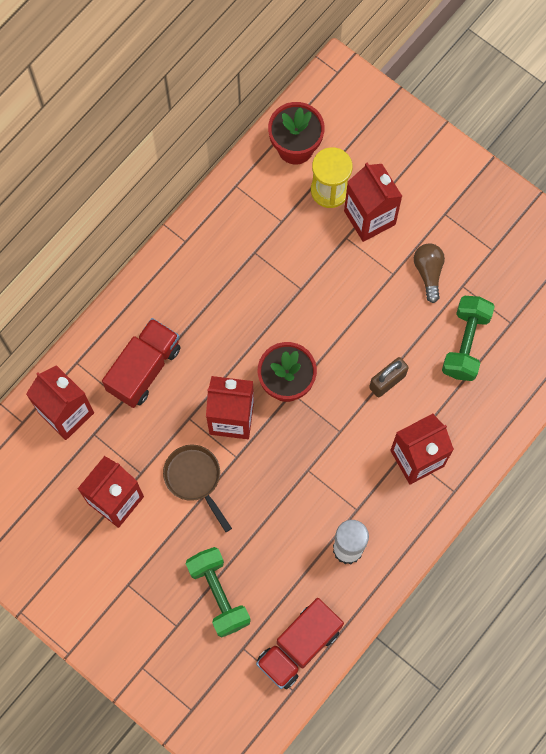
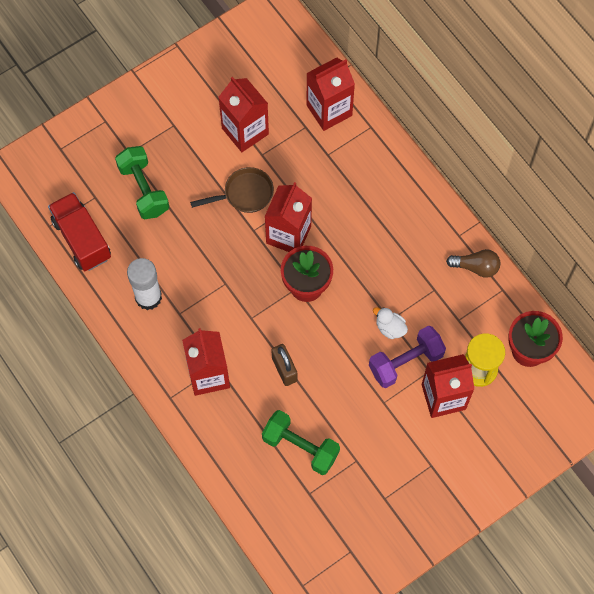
camera: 105 degrees right, 5 degrees down
red truck [102,318,181,408] -> none
green dumbbell [186,547,251,637] -> green dumbbell turned 75 degrees clockwise [115,146,169,219]
brown light bulb [414,243,445,303] -> brown light bulb moved to [446,249,500,278]
none -> purple dumbbell [369,326,446,388]
none -> white duck [373,307,408,339]

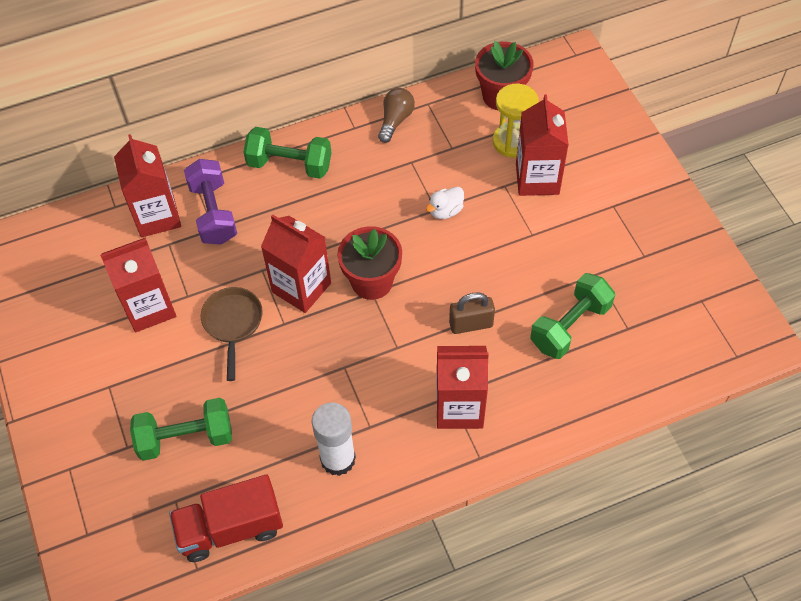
camera: 75 degrees left, 10 degrees down
purple dumbbell [369,326,446,388] -> purple dumbbell moved to [184,159,237,245]
none -> green dumbbell [243,127,331,179]

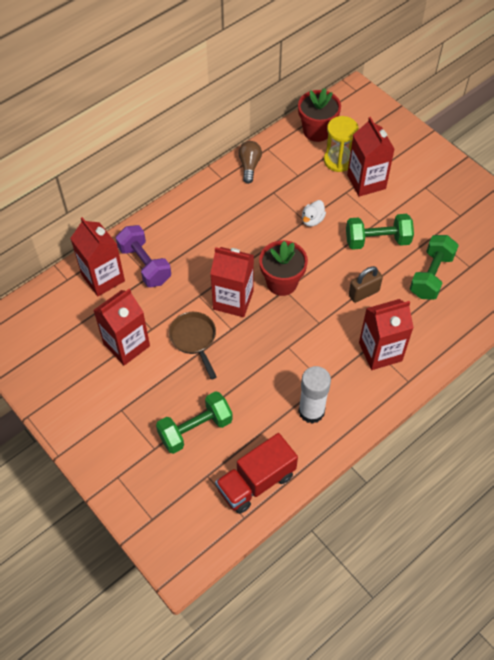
camera: 20 degrees left, 0 degrees up
green dumbbell [243,127,331,179] -> green dumbbell moved to [346,214,414,250]

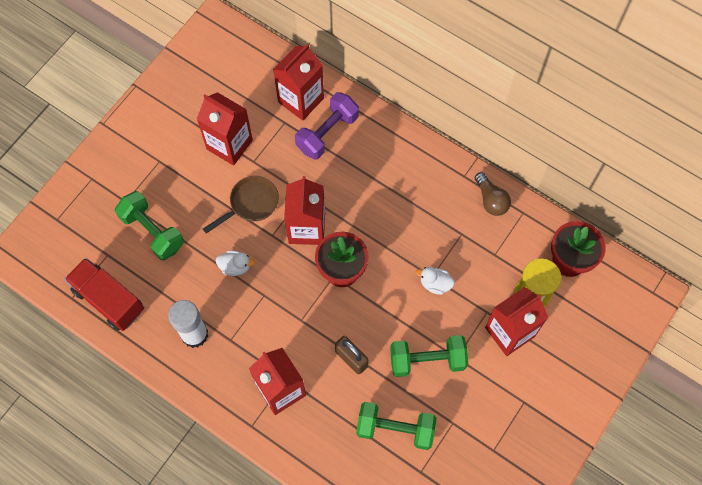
camera: 75 degrees right, 10 degrees up
brown light bulb [238,141,262,184] -> brown light bulb turned 75 degrees clockwise [475,172,511,216]
green dumbbell [346,214,414,250] -> green dumbbell turned 75 degrees counterclockwise [390,335,468,377]
none -> white duck [216,250,255,276]

